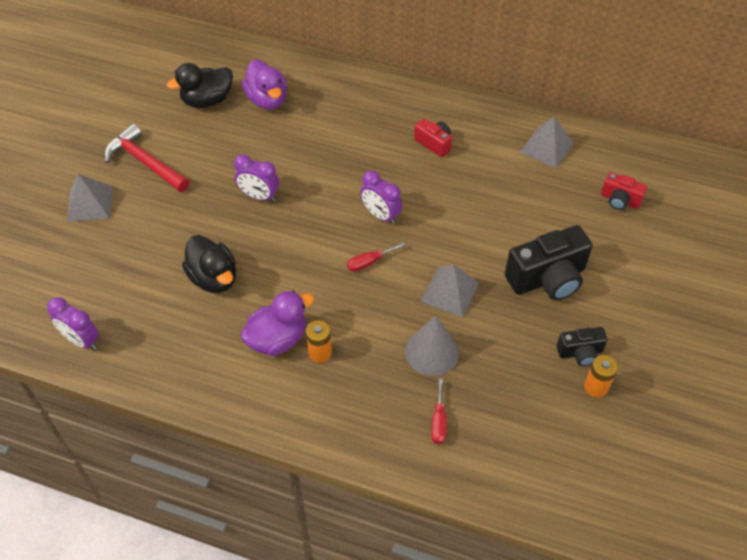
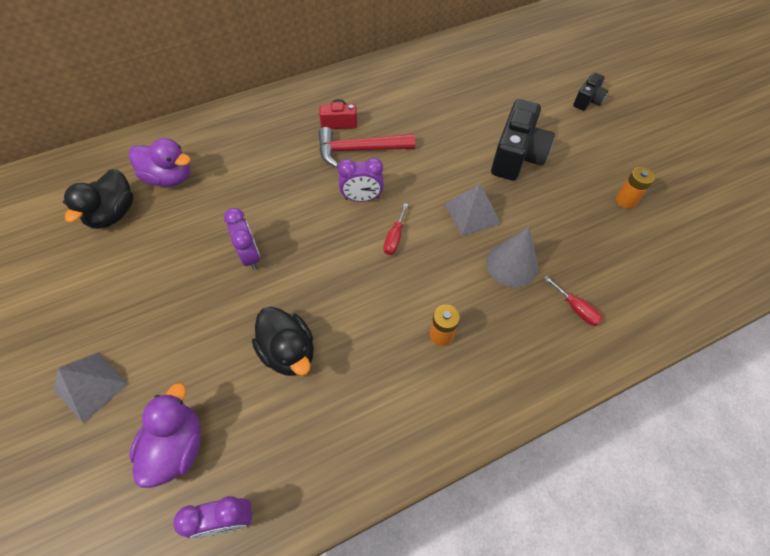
camera: 45 degrees left, 5 degrees up
red hammer [104,124,190,192] -> red hammer moved to [318,127,415,168]
black duck [182,235,236,293] -> black duck turned 45 degrees clockwise [252,307,314,376]
purple clock [234,154,279,202] -> purple clock turned 90 degrees counterclockwise [224,208,260,270]
purple duck [240,291,314,356] -> purple duck moved to [129,383,201,488]
grey pyramid [520,117,574,168] -> none
black camera [556,327,608,366] -> black camera moved to [573,72,608,111]
red camera [601,172,647,210] -> none

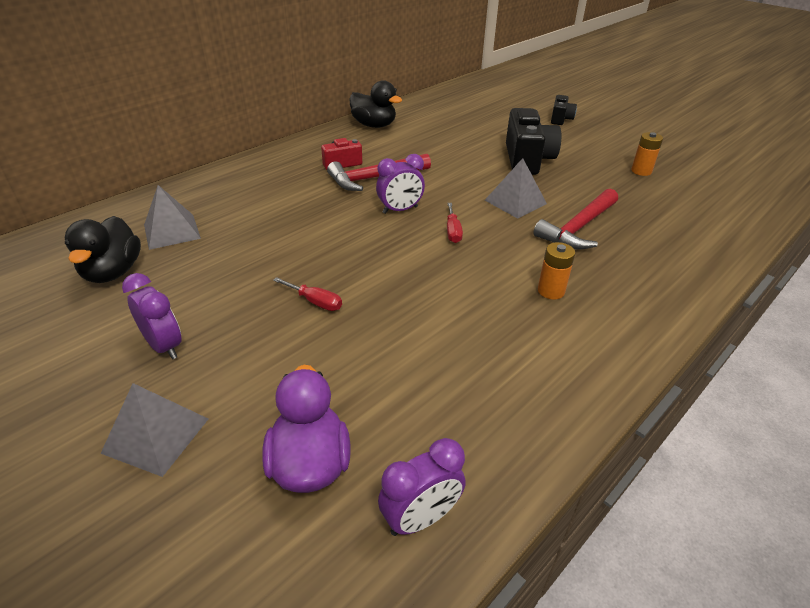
camera: 20 degrees left, 20 degrees down
purple duck [129,138,191,187] -> grey pyramid [144,185,201,250]
purple clock [224,208,260,270] -> purple clock moved to [122,273,182,360]
black duck [252,307,314,376] -> black duck moved to [350,80,402,128]
grey cone [486,227,538,287] -> red hammer [533,189,618,250]
red screwdriver [544,276,603,326] -> red screwdriver moved to [273,277,342,311]

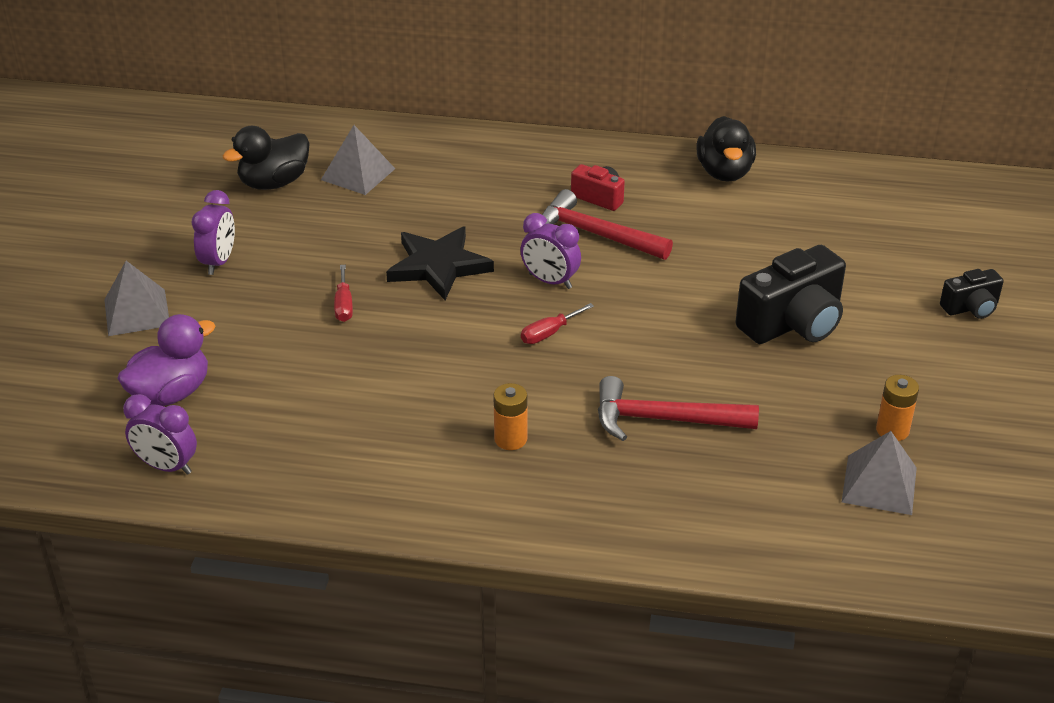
camera: 55 degrees right, 0 degrees up
grey pyramid [485,158,547,219] -> grey pyramid moved to [842,431,917,515]
none -> black star [386,227,494,300]

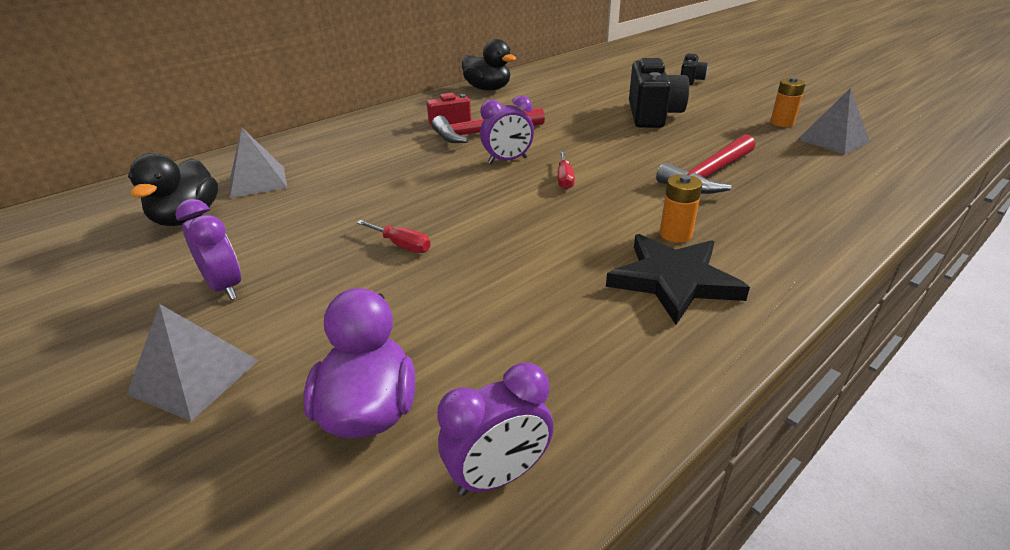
camera: 50 degrees left, 5 degrees down
black star [386,227,494,300] -> black star moved to [606,234,750,325]

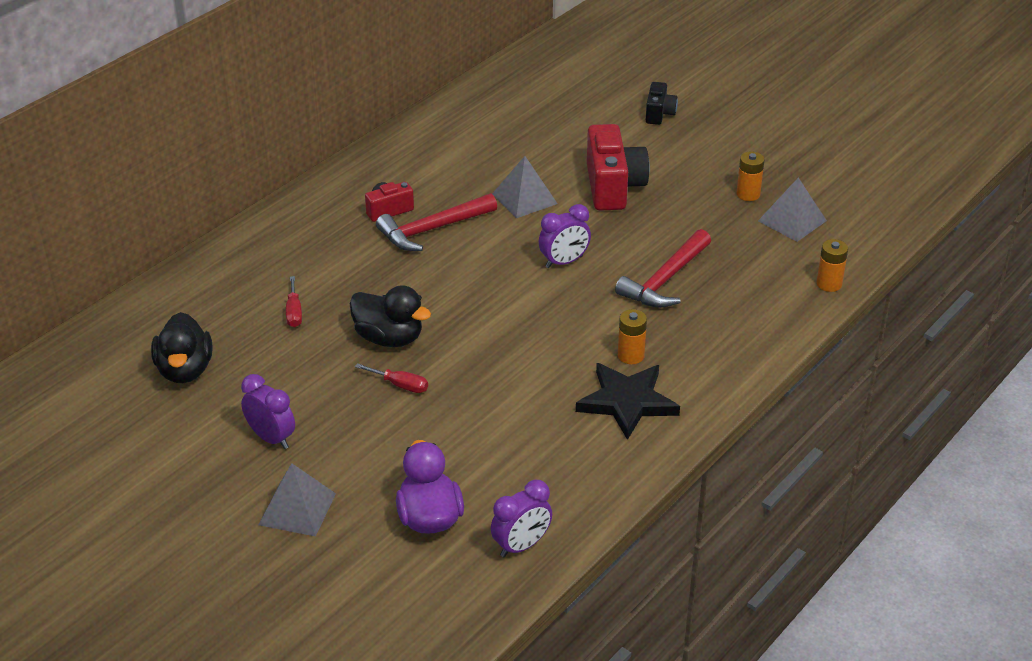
camera: 10 degrees left, 5 degrees up
grey pyramid [230,128,287,198] -> grey pyramid moved to [492,156,558,218]
black duck [462,39,516,91] -> black duck moved to [350,285,431,347]
purple clock [480,95,534,164] -> purple clock moved to [539,204,591,268]
red screwdriver [558,151,575,190] -> red screwdriver moved to [286,276,302,327]
black camera [629,58,689,128] -> red camera [587,124,650,211]
none -> orange battery [817,239,848,292]

